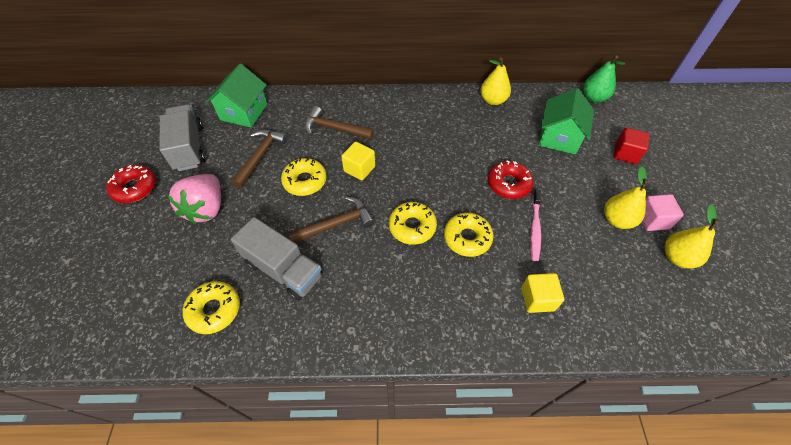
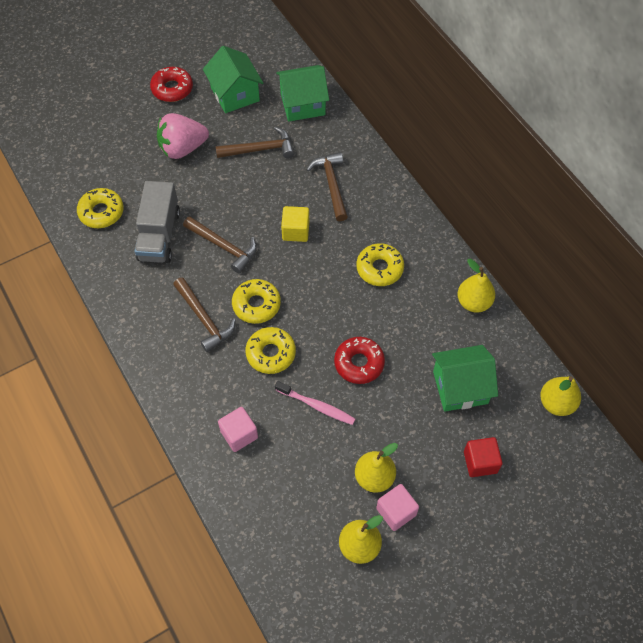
camera: 60 degrees right, 5 degrees up
grey truck [159,104,205,171] -> green house [203,46,263,113]
yellow donut [281,157,327,196] -> yellow donut moved to [356,243,404,286]
yellow cube [521,273,564,313] -> pink cube [218,407,258,452]
pink toothbrush [530,190,541,261] -> pink toothbrush turned 135 degrees counterclockwise [275,381,355,425]
green pear [583,56,626,102] -> yellow pear [540,376,581,416]
none -> brown hammer [173,277,236,352]

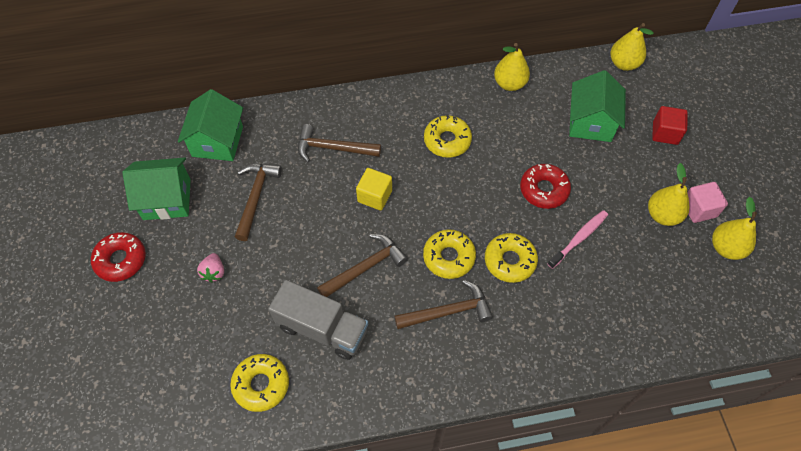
camera: 70 degrees left, 0 degrees up
pink strawberry [157,113,209,159] -> pink strawberry [197,253,224,282], size x0.49
pink cube [218,407,258,452] -> none

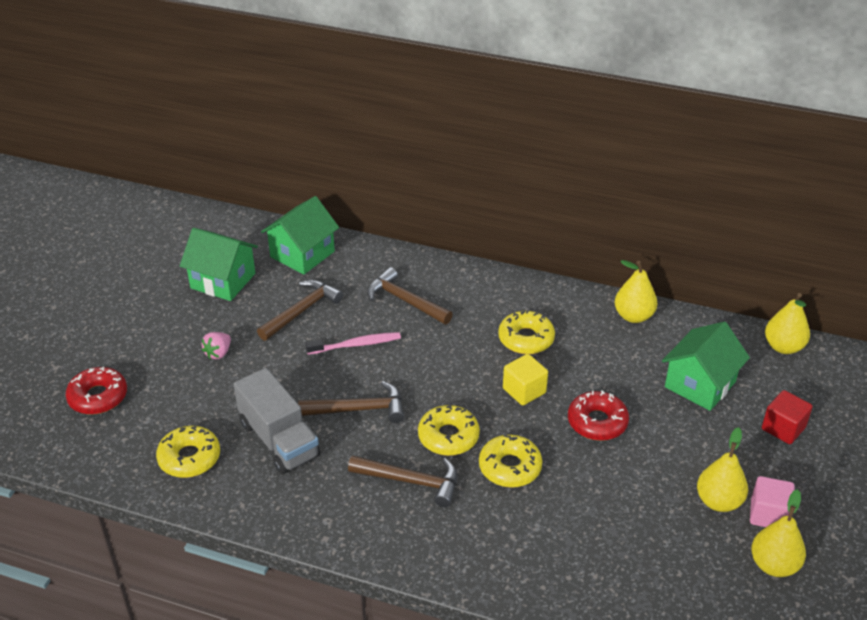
camera: 30 degrees right, 20 degrees down
red donut [91,232,146,282] -> red donut moved to [66,367,127,415]
yellow cube [356,168,392,211] -> yellow cube moved to [503,354,548,406]
pink toothbrush [548,210,608,269] -> pink toothbrush moved to [305,332,401,355]

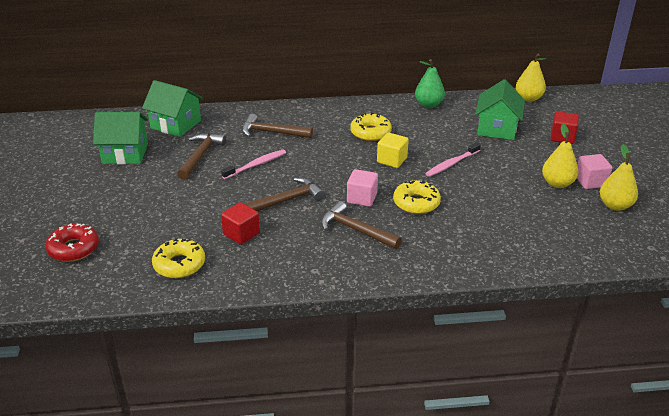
camera: 25 degrees left, 5 degrees down
pink strawberry [202,332,231,359] -> none
grey truck [233,368,320,474] -> red cube [221,202,260,245]
green house [261,196,339,275] -> green house turned 75 degrees counterclockwise [142,80,203,137]
brown hammer [348,455,457,507] -> brown hammer turned 135 degrees counterclockwise [321,201,402,249]
yellow donut [418,405,480,456] -> pink cube [347,169,378,207]
red donut [568,390,629,441] -> pink toothbrush [425,142,481,177]
yellow pear [615,260,657,323] -> green pear [415,59,445,108]

